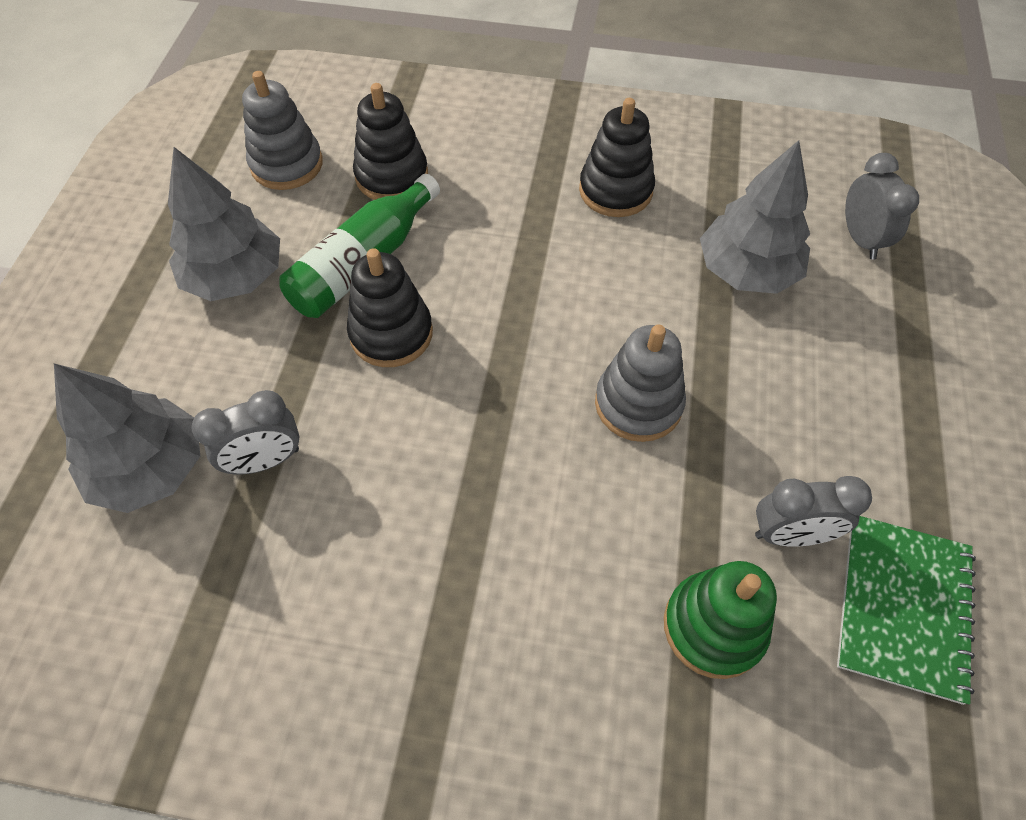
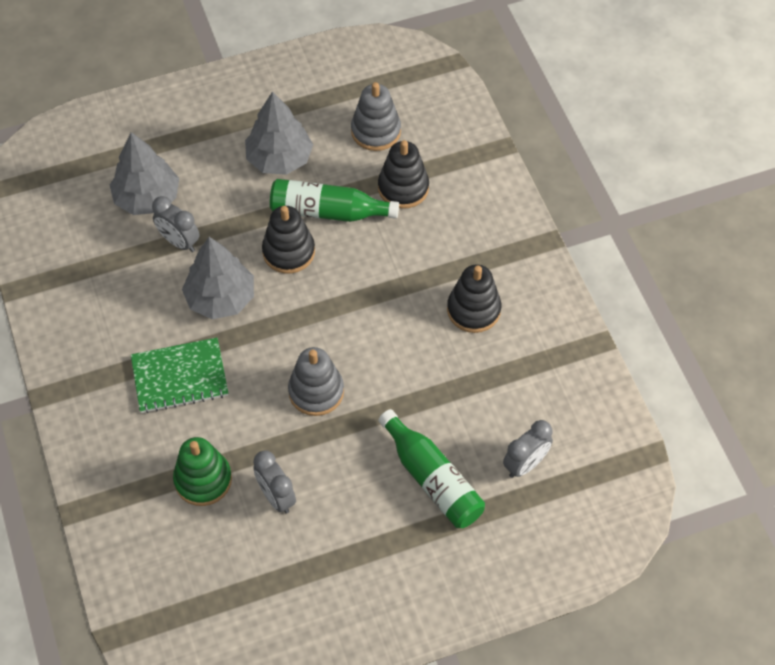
camera: 60 degrees right, 0 degrees up
grey tree [700,140,810,294] -> grey tree moved to [182,237,254,319]
green notebook [837,516,976,705] -> green notebook moved to [131,338,228,413]
none -> green bottle [378,409,485,528]

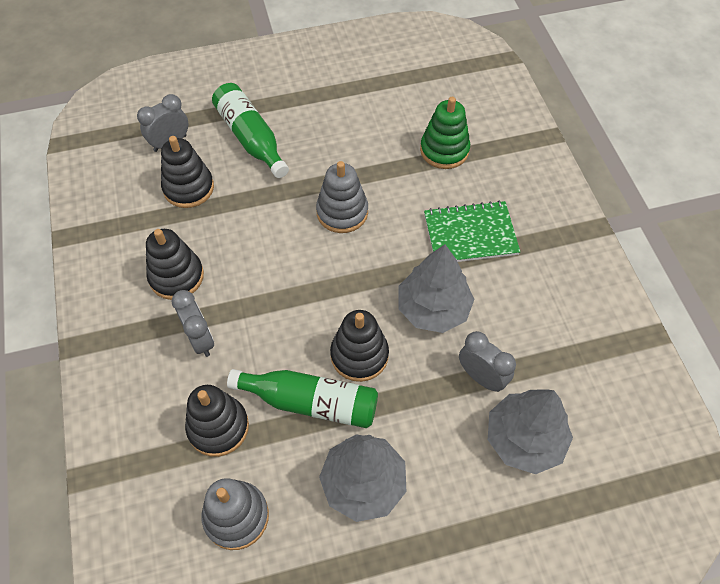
camera: 175 degrees left, 0 degrees up
grey clock [253,450,296,514] -> grey clock moved to [172,290,214,357]
none -> black stacking toy [161,136,214,208]

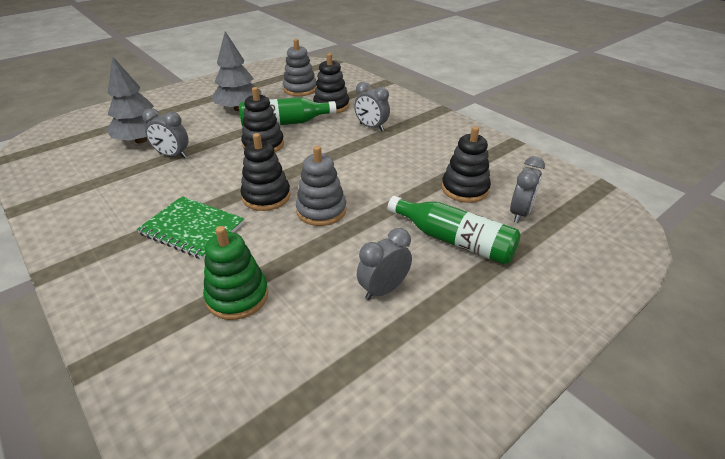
camera: 155 degrees right, 20 degrees down
black stacking toy [146,229,204,300] -> black stacking toy moved to [240,133,291,211]
grey tree [398,245,475,333] -> none
green notebook [424,201,520,262] -> green notebook turned 60 degrees clockwise [137,196,245,260]
none -> grey clock [357,228,412,300]

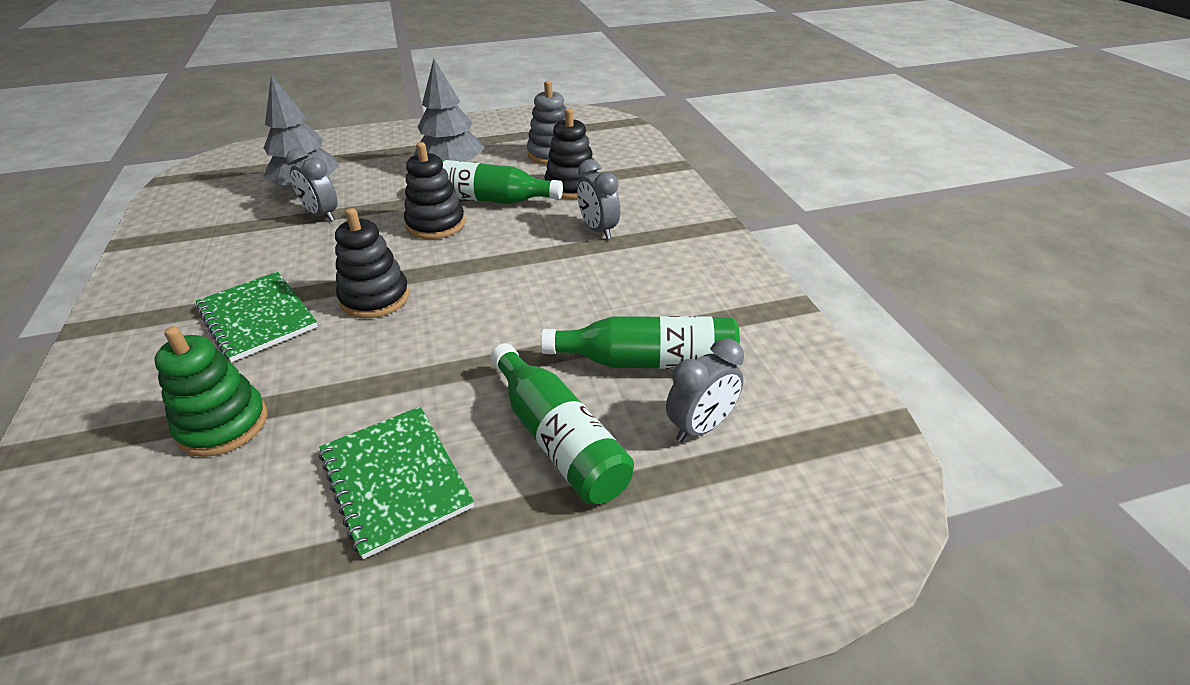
camera: 25 degrees right, 0 degrees up
grey stacking toy [296,146,346,226] -> none
grey clock [357,228,412,300] -> green notebook [319,406,474,559]
black stacking toy [442,126,491,203] -> green bottle [541,316,740,369]

